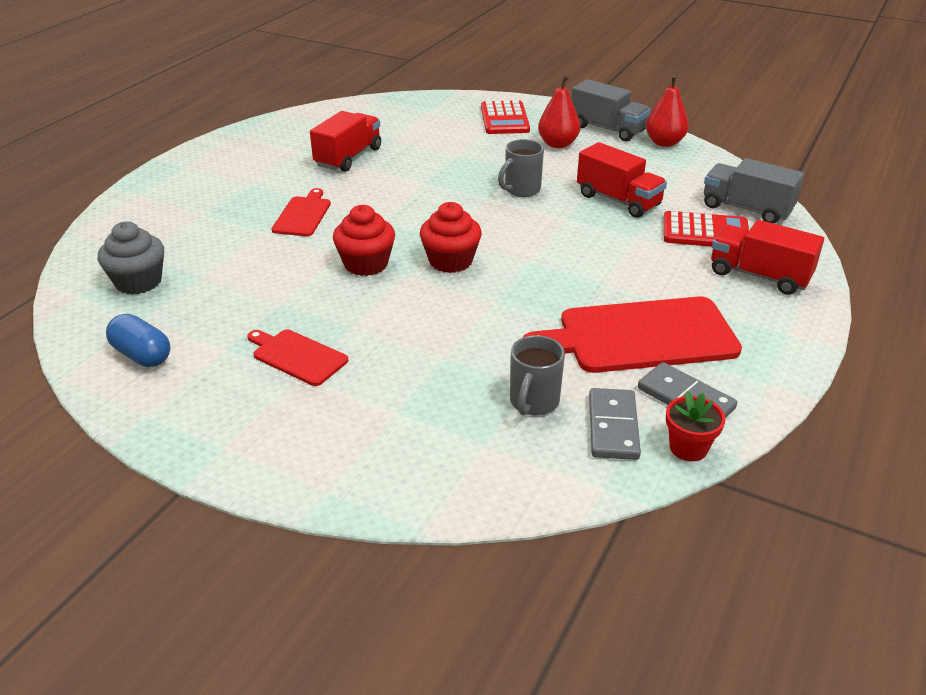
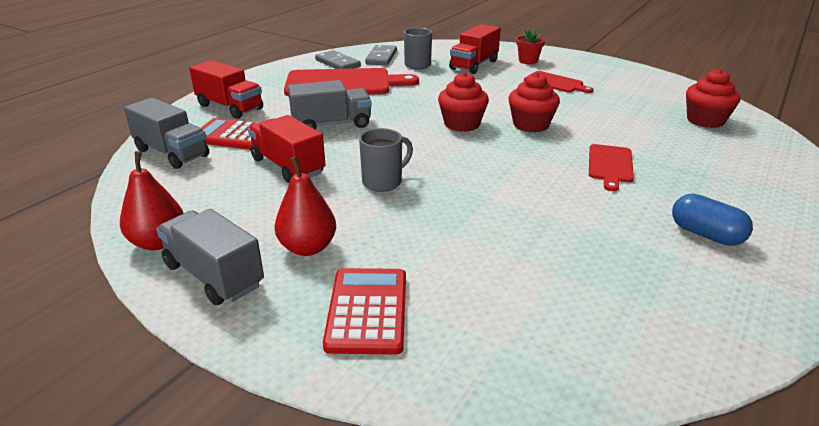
camera: 175 degrees left, 5 degrees down
grey cupcake [98,221,164,295] -> red cupcake [686,69,740,128]
blue capsule [106,314,171,367] -> blue capsule moved to [672,194,753,246]
red truck [310,111,381,172] -> red truck moved to [449,24,501,74]
red flower pot [666,391,726,461] -> red flower pot moved to [516,28,545,64]
none -> grey truck [288,80,372,130]

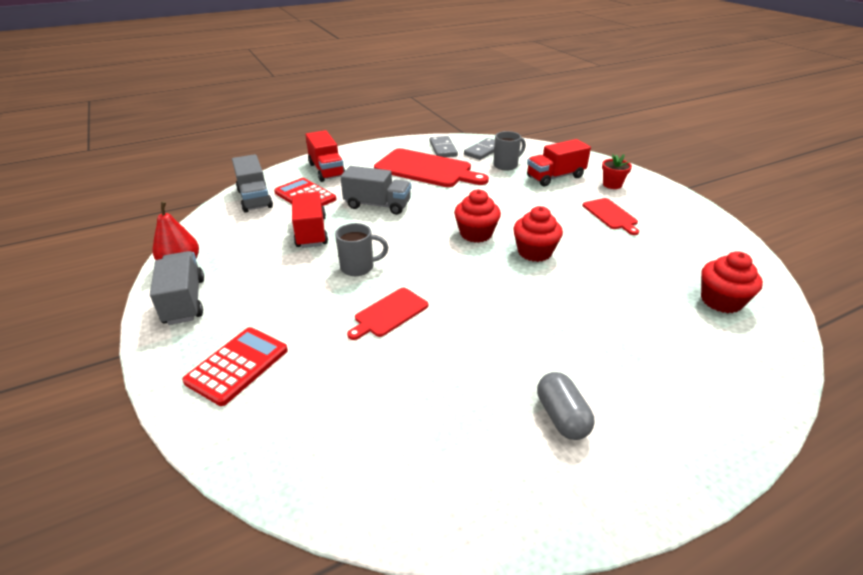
camera: 30 degrees right, 5 degrees up
red pear [274,156,336,256] -> none
red cutting board [589,144,634,191] -> red cutting board moved to [347,288,428,340]
blue capsule [672,194,753,246] -> grey capsule [537,372,594,440]

